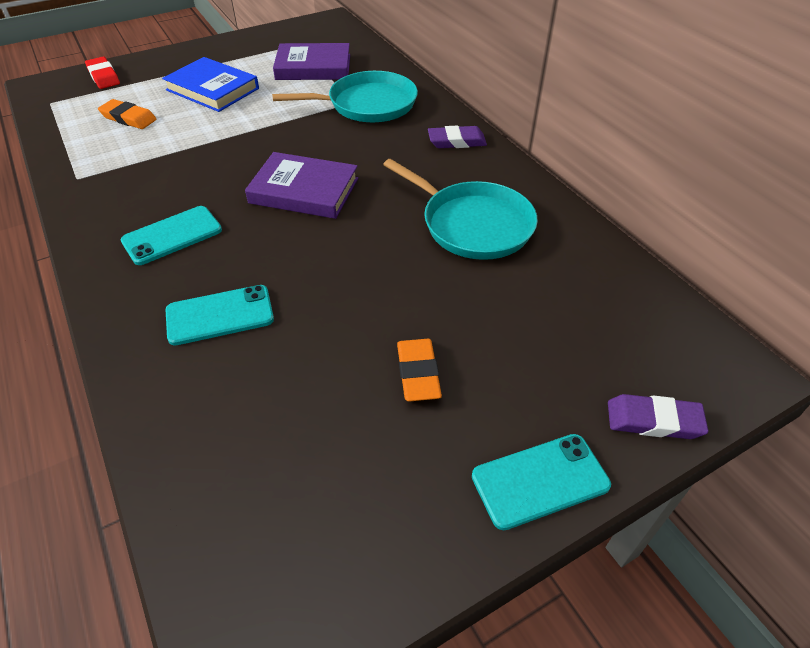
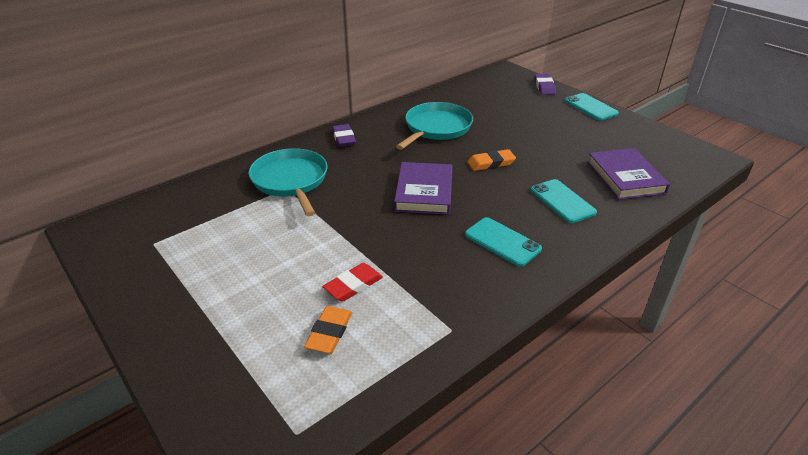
camera: 100 degrees left, 10 degrees down
red eraser [85,57,120,89] -> red eraser moved to [322,263,383,302]
blue book [162,57,259,112] -> none
purple book [273,43,350,80] -> purple book moved to [587,148,670,200]
orange eraser [397,339,442,402] -> orange eraser moved to [467,149,516,171]

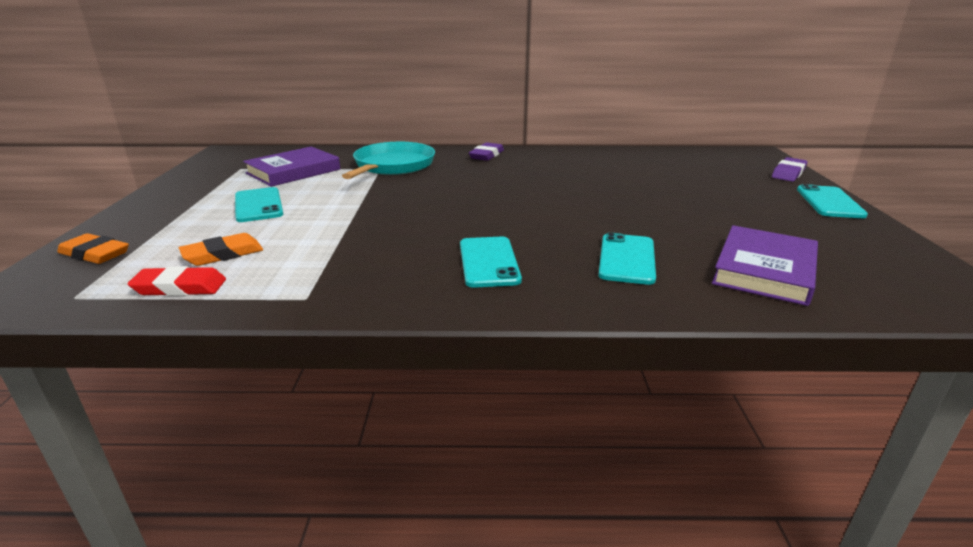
camera: 40 degrees right, 10 degrees down
red eraser [322,263,383,302] -> red eraser moved to [128,266,226,296]
purple book [394,162,453,215] -> purple book moved to [243,147,340,187]
turquoise pan [396,102,473,150] -> none
orange eraser [467,149,516,171] -> orange eraser moved to [57,233,129,264]
none -> turquoise phone [235,187,283,222]

